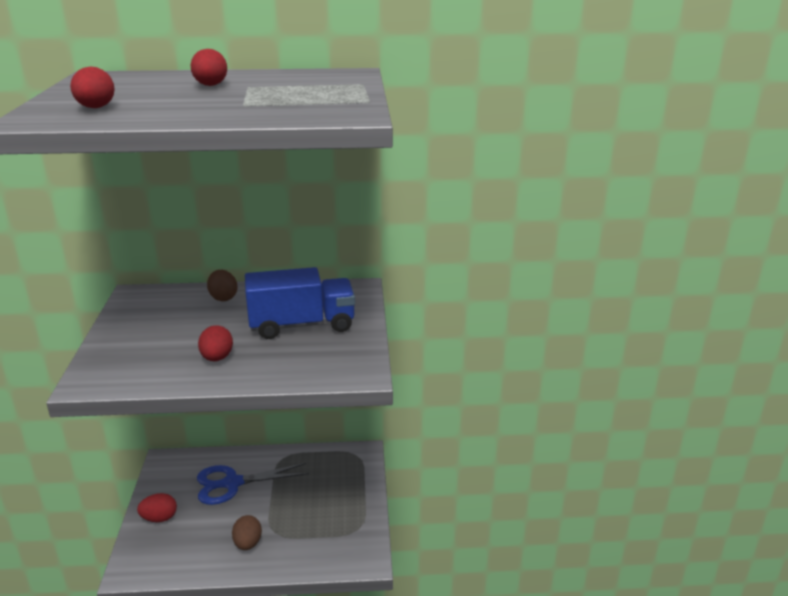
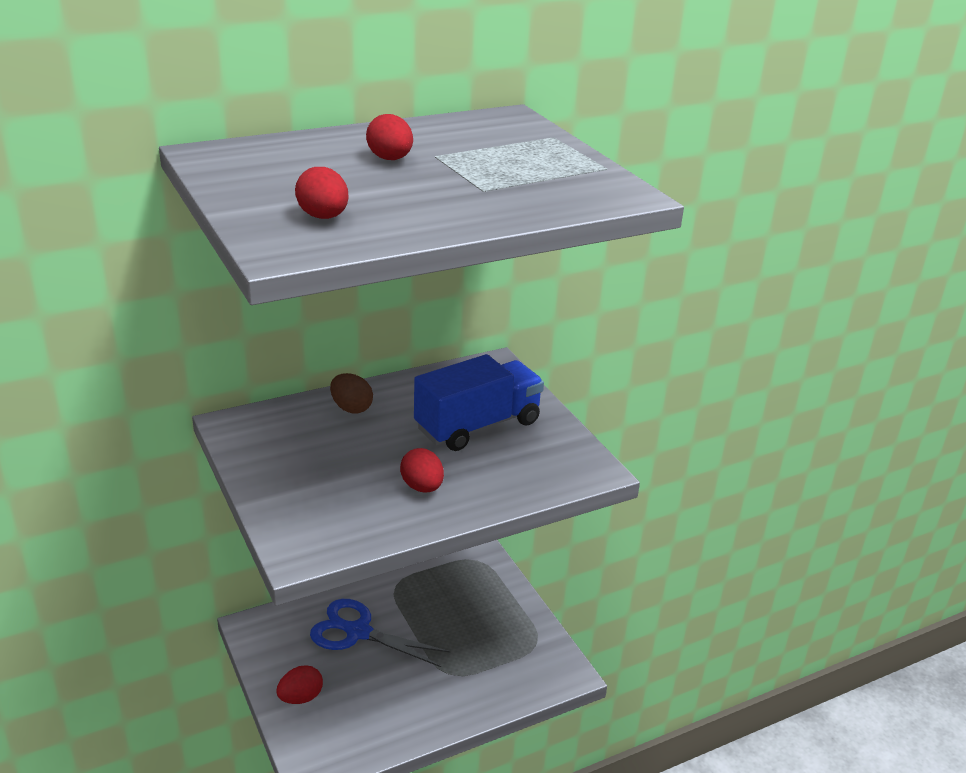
camera: 25 degrees left, 5 degrees up
blue scissors [197,463,309,505] -> blue scissors turned 60 degrees clockwise [310,599,450,667]
brown egg [232,515,262,550] -> none

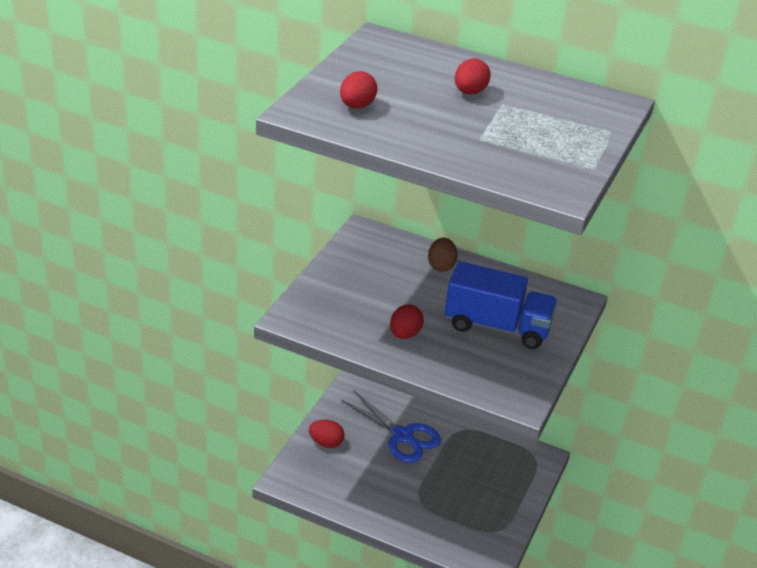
camera: 50 degrees right, 5 degrees up
blue scissors [310,599,450,667] -> blue scissors turned 150 degrees clockwise [341,391,441,463]

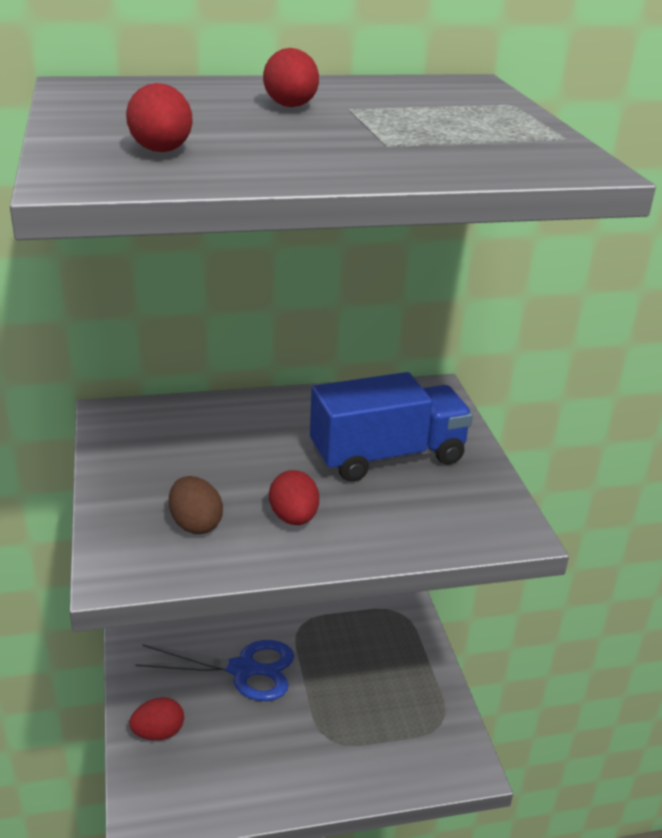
camera: 35 degrees left, 5 degrees down
brown egg [428,238,458,272] -> brown egg moved to [169,476,223,534]

